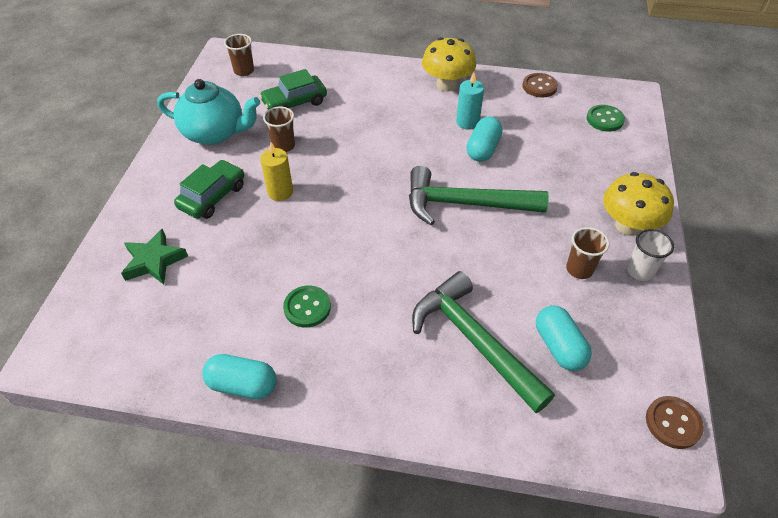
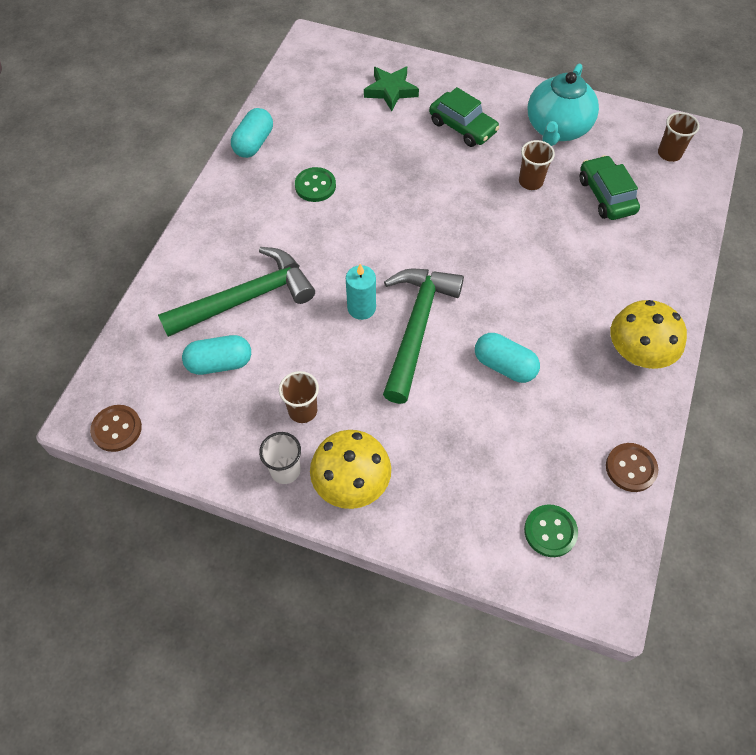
camera: 100 degrees right, 10 degrees up
yellow candle [260,142,293,201] -> none
turquoise candle [456,72,484,130] -> turquoise candle moved to [346,264,376,320]

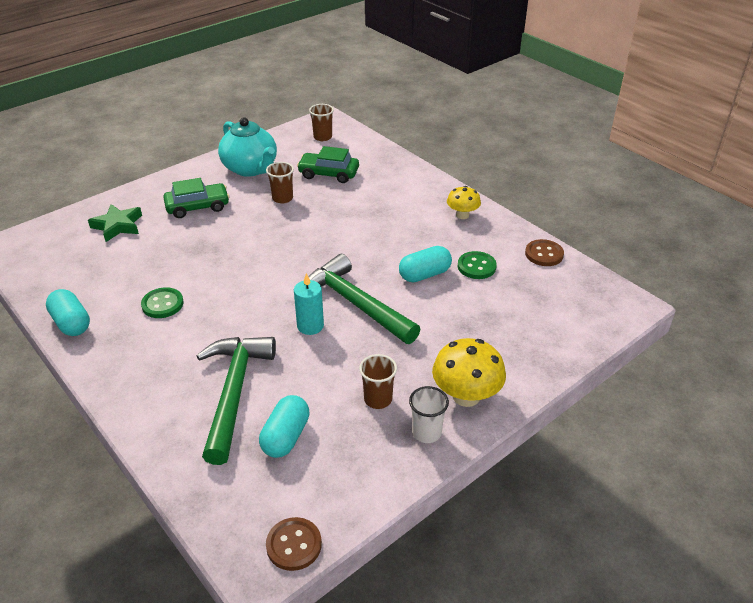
camera: 60 degrees left, 20 degrees down
green button [524,504,578,557] -> green button moved to [458,251,497,279]
yellow mushroom [610,300,687,369] -> yellow mushroom [447,186,481,219], size x0.62

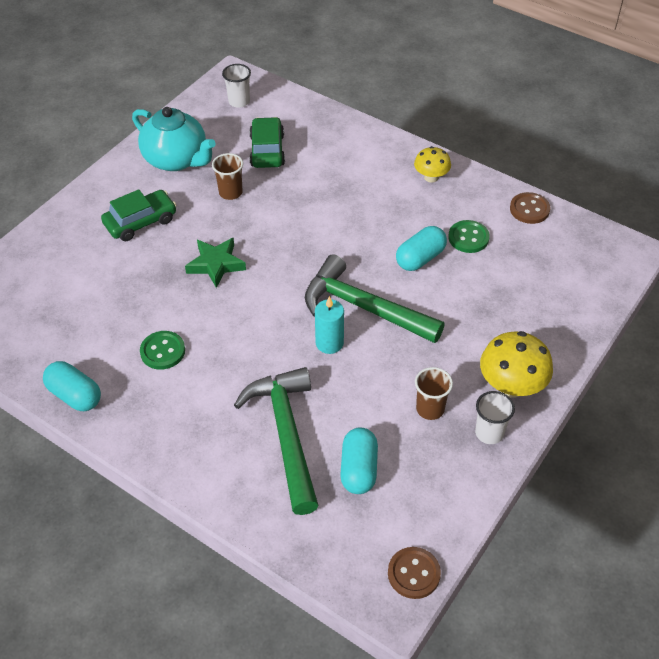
camera: 15 degrees left, 10 degrees up
green star [88,204,142,242] -> green star moved to [185,238,246,288]
green car [297,146,359,183] -> green car turned 90 degrees clockwise [249,117,285,168]
brown cup [309,104,334,141] -> white cup [222,64,251,108]

